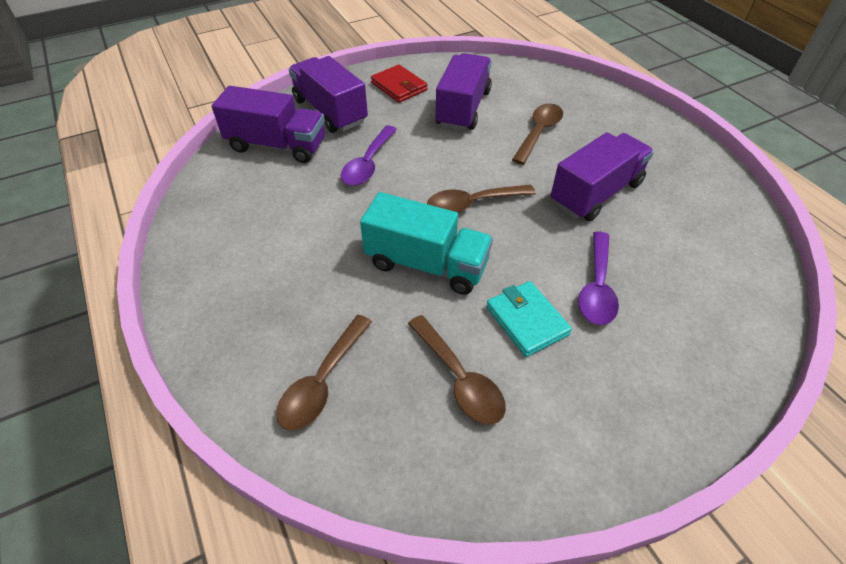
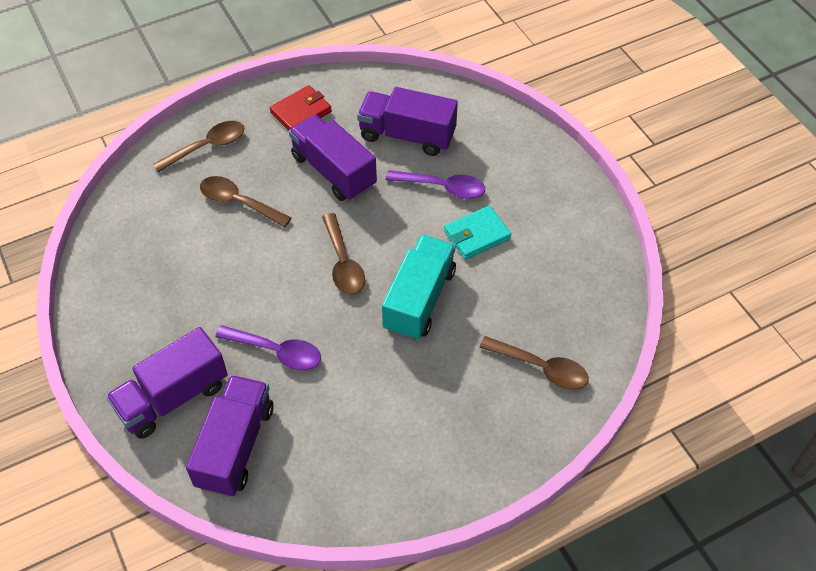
camera: 90 degrees left, 5 degrees up
red wallet [371,65,428,103] -> red wallet moved to [270,85,332,131]
brown spoon [408,315,506,425] -> brown spoon moved to [153,121,244,173]
purple truck [435,53,492,131] -> purple truck moved to [357,87,458,156]

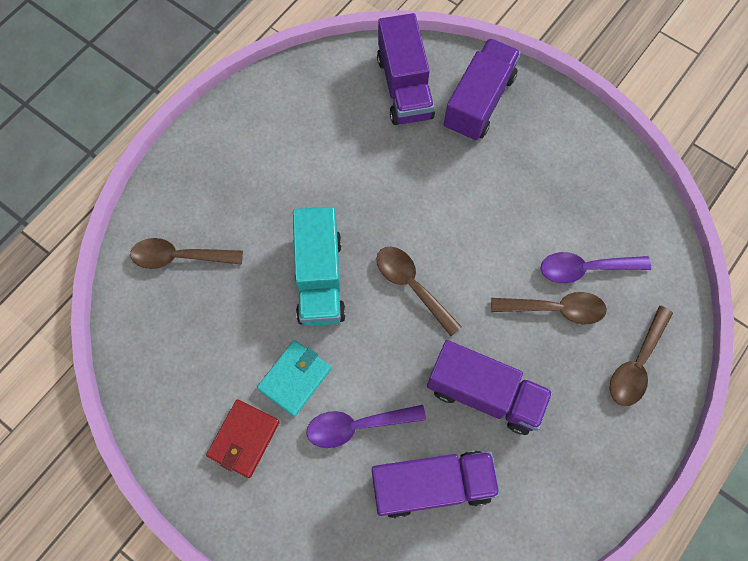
camera: 155 degrees right, 15 degrees up
purple spoon [215,325,321,370] -> purple spoon moved to [541,252,651,283]
red wallet [270,85,332,131] -> red wallet moved to [206,399,280,478]

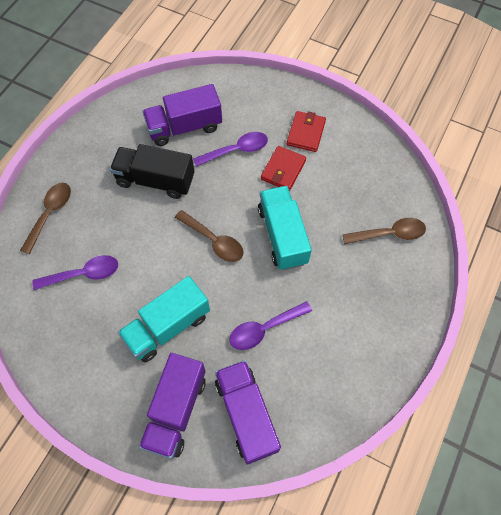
camera: 170 degrees right, 5 degrees down
turquoise wallet [257,340,331,417] -> red wallet [261,146,306,191]
purple truck [427,340,553,435] -> black truck [110,144,194,199]
brown spoon [491,292,607,324] -> none
none -> turquoise truck [118,276,210,362]
none -> purple spoon [230,301,312,350]

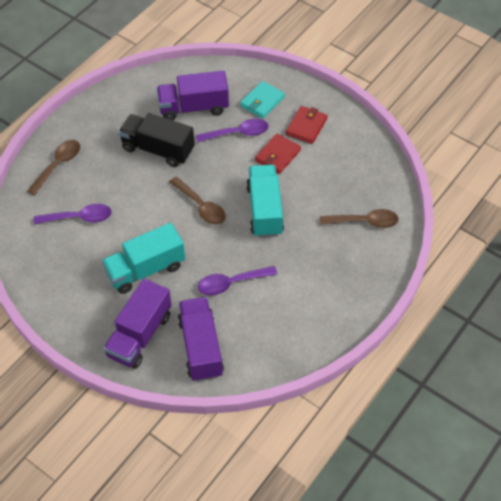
camera: 10 degrees right, 10 degrees down
none -> turquoise wallet [240,81,285,119]

